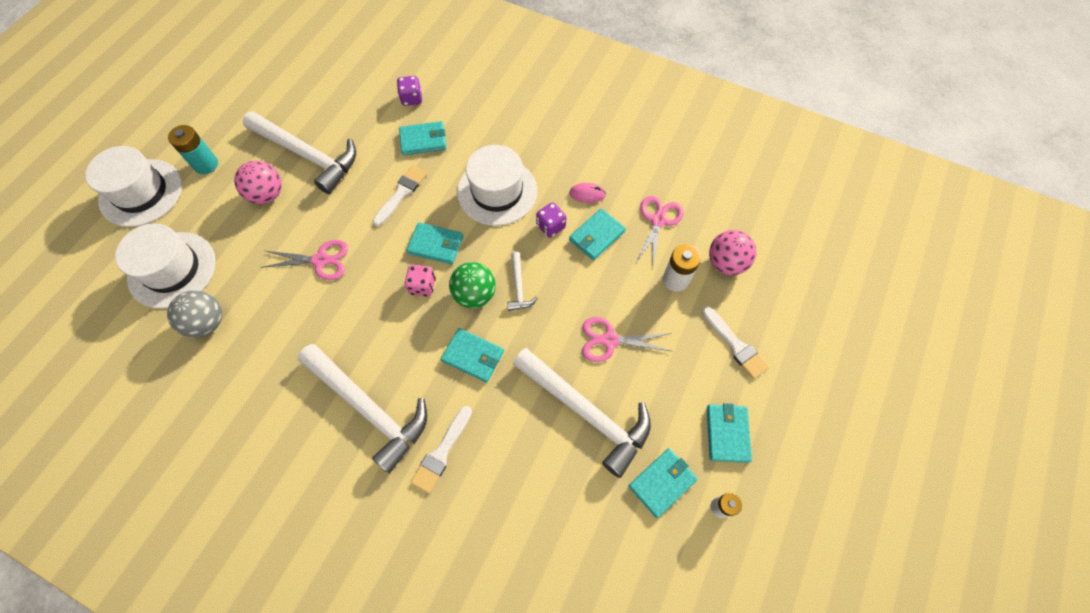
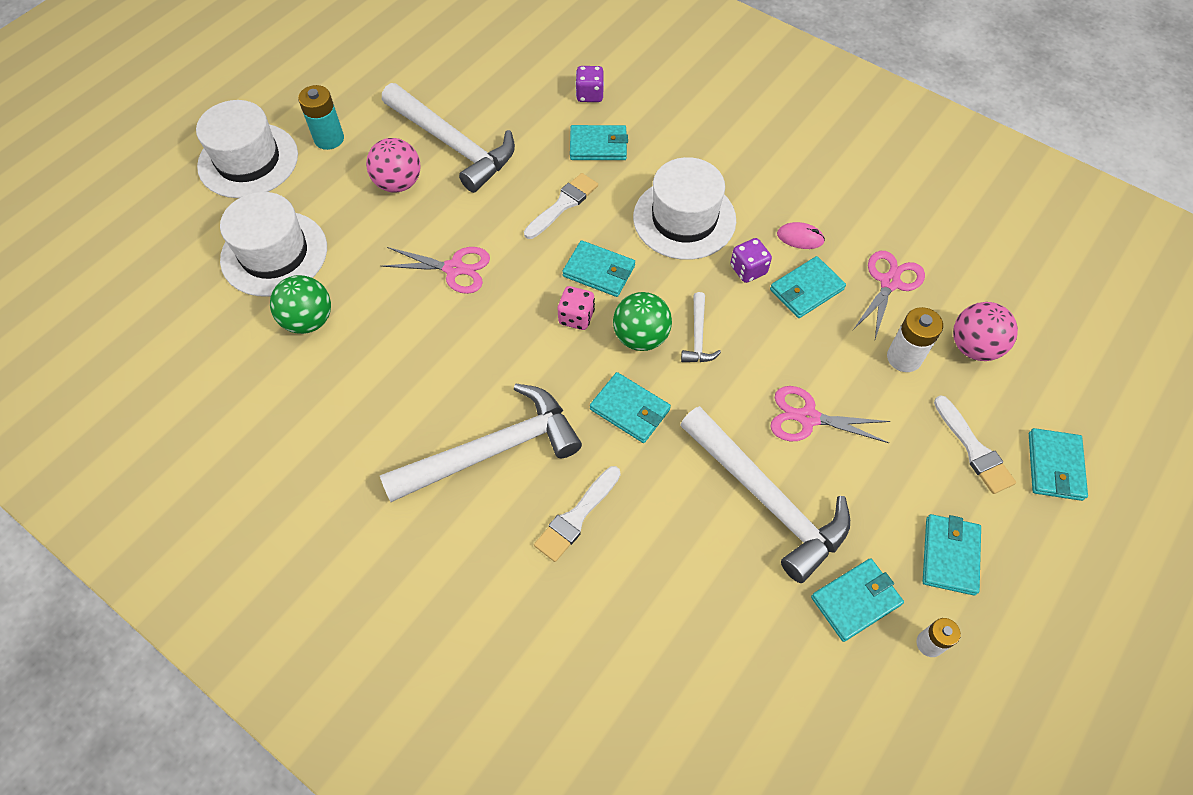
camera: 10 degrees right, 5 degrees down
grey ball [167,290,222,338] -> green ball [270,275,331,334]
white hammer [298,344,427,473] -> white hammer turned 75 degrees counterclockwise [380,384,582,502]
none -> turquoise wallet [1029,428,1088,501]

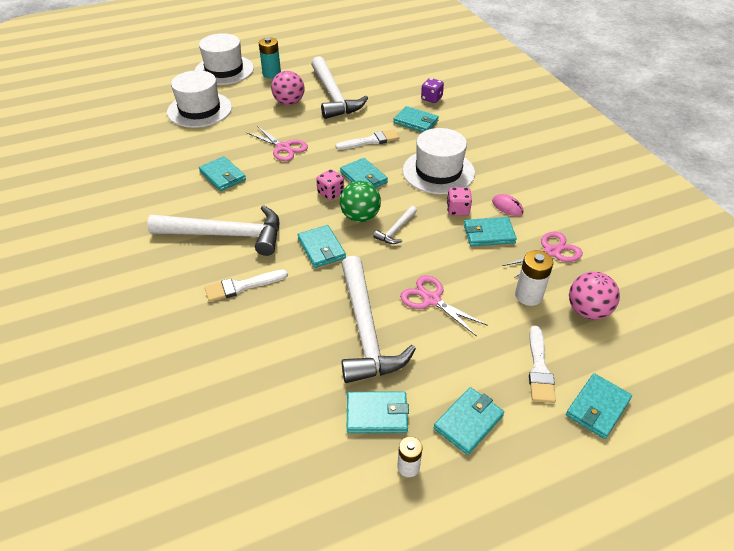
camera: 30 degrees right, 15 degrees down
green ball [270,275,331,334] -> none
purple dice [730,238,772,283] -> pink dice [447,187,472,216]
none -> turquoise wallet [199,156,246,191]

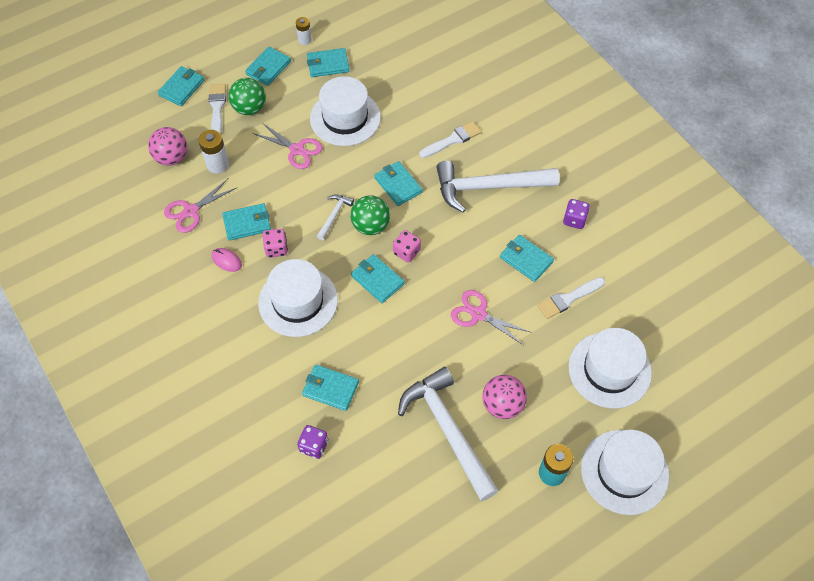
camera: 170 degrees right, 15 degrees up
white brush [335,129,399,150] -> white brush moved to [538,277,605,319]
white hammer [342,256,416,383] -> white hat [310,76,381,146]
none -> green ball [229,78,266,115]
none -> purple dice [563,199,590,229]

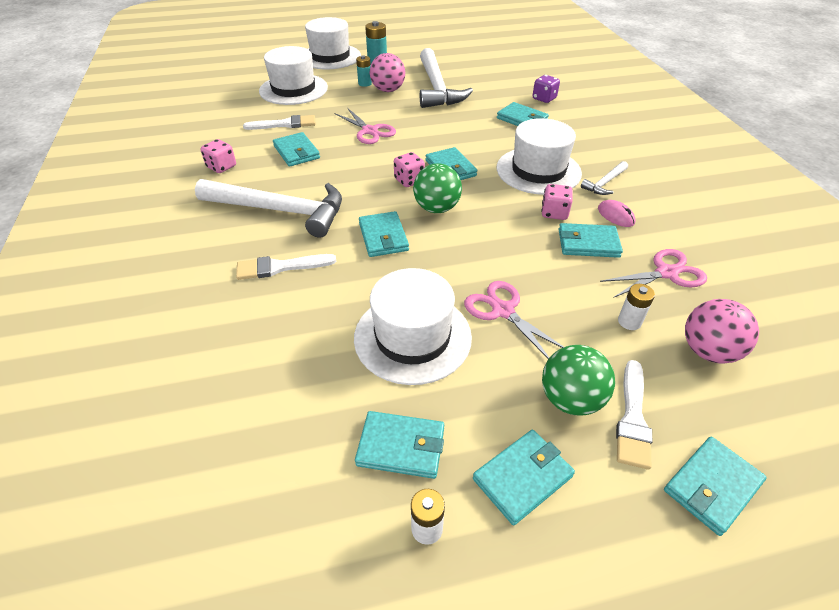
camera: 160 degrees left, 15 degrees down
white battery [199,130,229,174] -> white battery [618,284,655,330], size x0.65
white hammer [317,194,354,240] -> white hammer moved to [581,161,628,195]
purple dice [563,199,590,229] -> pink dice [200,139,236,173]
none -> turquoise battery [356,55,372,87]

